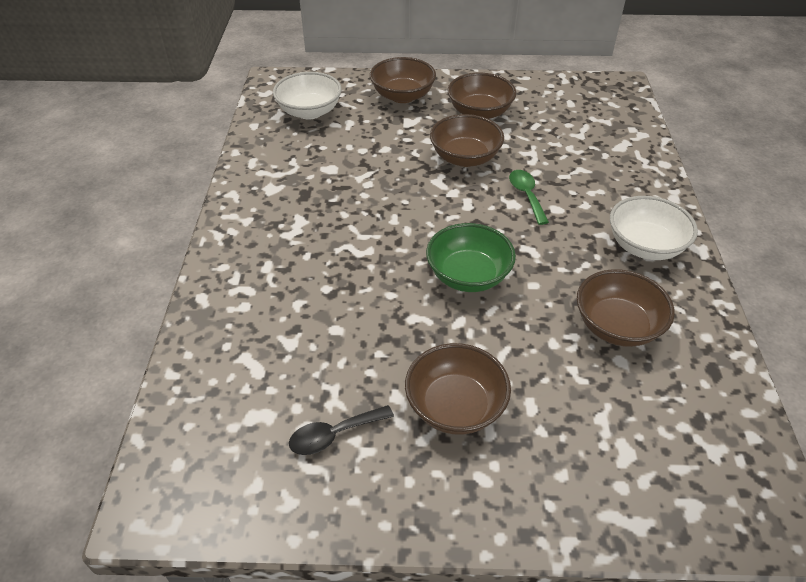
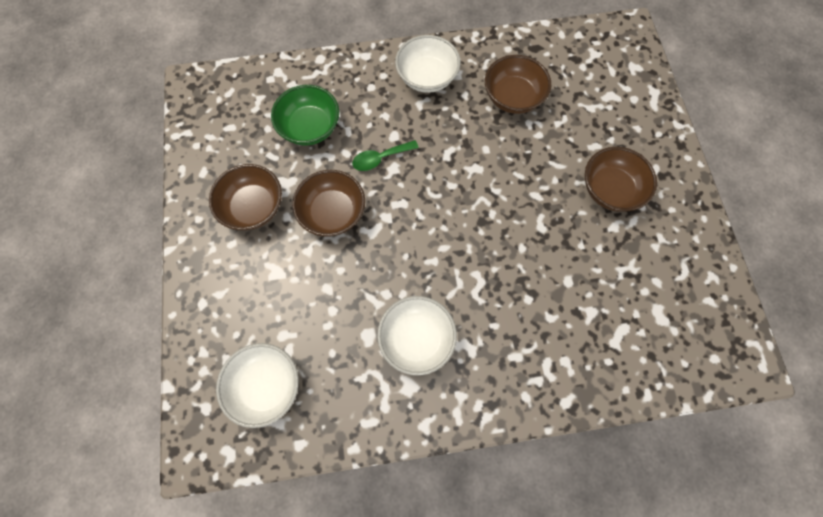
camera: 100 degrees left, 25 degrees up
black spoon [289,405,394,455] -> none
brown bowl [370,57,436,103] -> none
green bowl [426,223,516,292] -> green bowl moved to [271,85,339,145]
none -> white bowl [377,296,457,376]

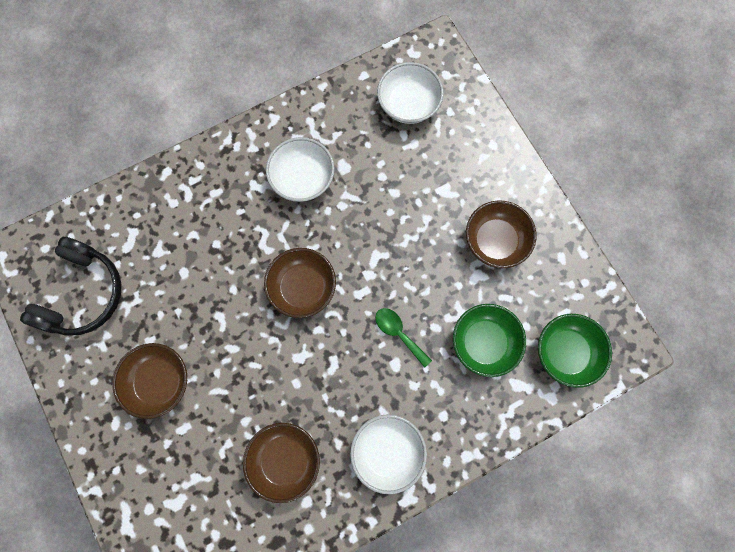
camera: 160 degrees right, 5 degrees up
brown bowl [292,170,365,237] -> brown bowl moved to [264,248,336,318]
green spoon [352,140,419,171] -> green spoon turned 90 degrees counterclockwise [375,308,432,368]
none -> black headphones [20,237,122,336]
none -> green bowl [538,314,612,388]

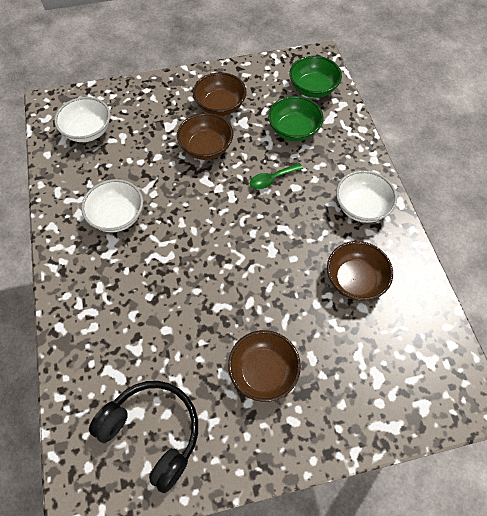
camera: 75 degrees left, 15 degrees down
brown bowl [264,248,336,318] -> brown bowl moved to [177,113,233,160]

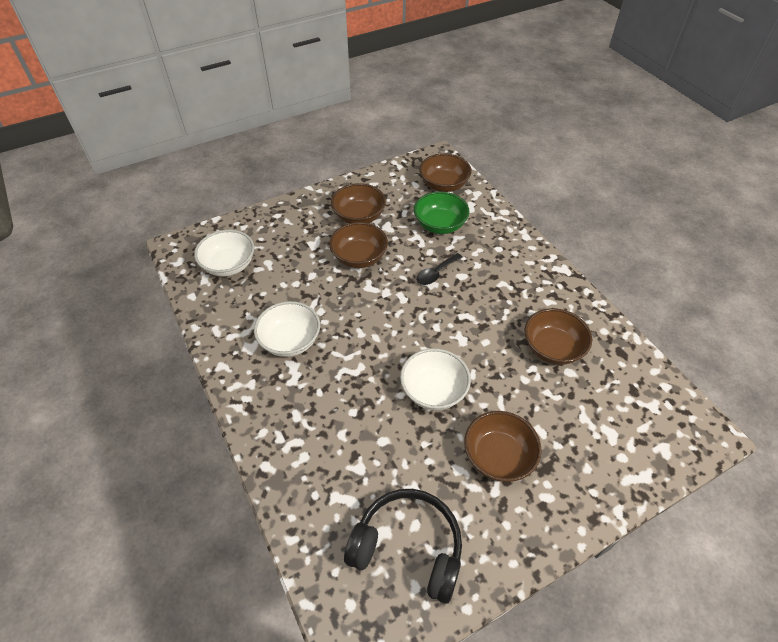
camera: 15 degrees left, 10 degrees down
green spoon [250,163,303,189] -> black spoon [416,253,463,285]
green bowl [290,56,342,98] -> brown bowl [419,153,472,192]
white bowl [336,170,397,223] -> white bowl moved to [400,348,471,410]

